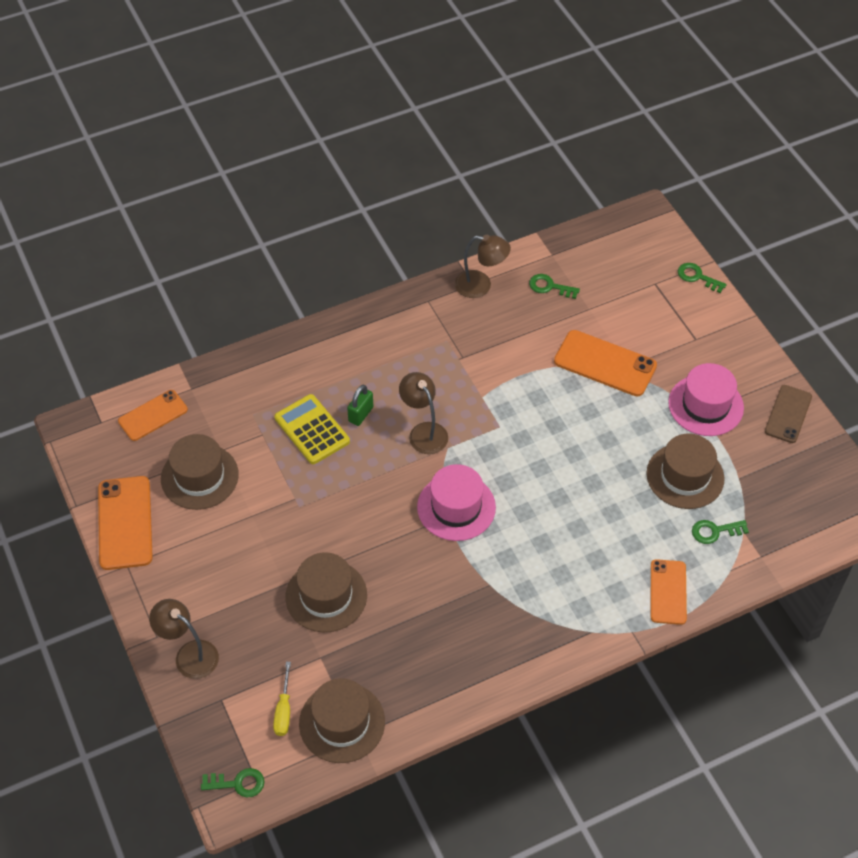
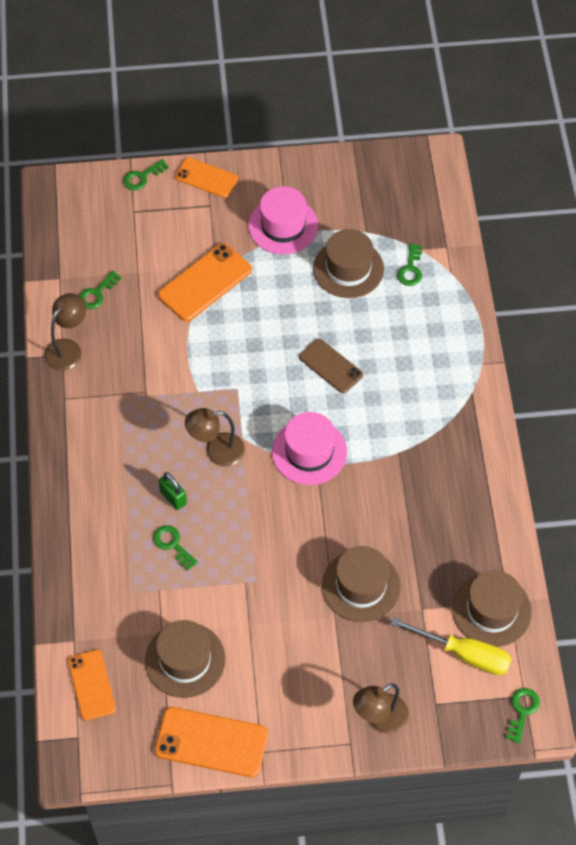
camera: 70 degrees left, 5 degrees up
yellow screwdriver [273,662,291,736] -> yellow screwdriver [390,617,512,675], size x1.70
yellow calculator [274,394,350,464] -> green key [153,525,198,571]
orange phone [651,559,687,625] -> orange phone moved to [175,157,238,198]
brown phone [765,385,812,443] -> brown phone moved to [299,339,363,393]

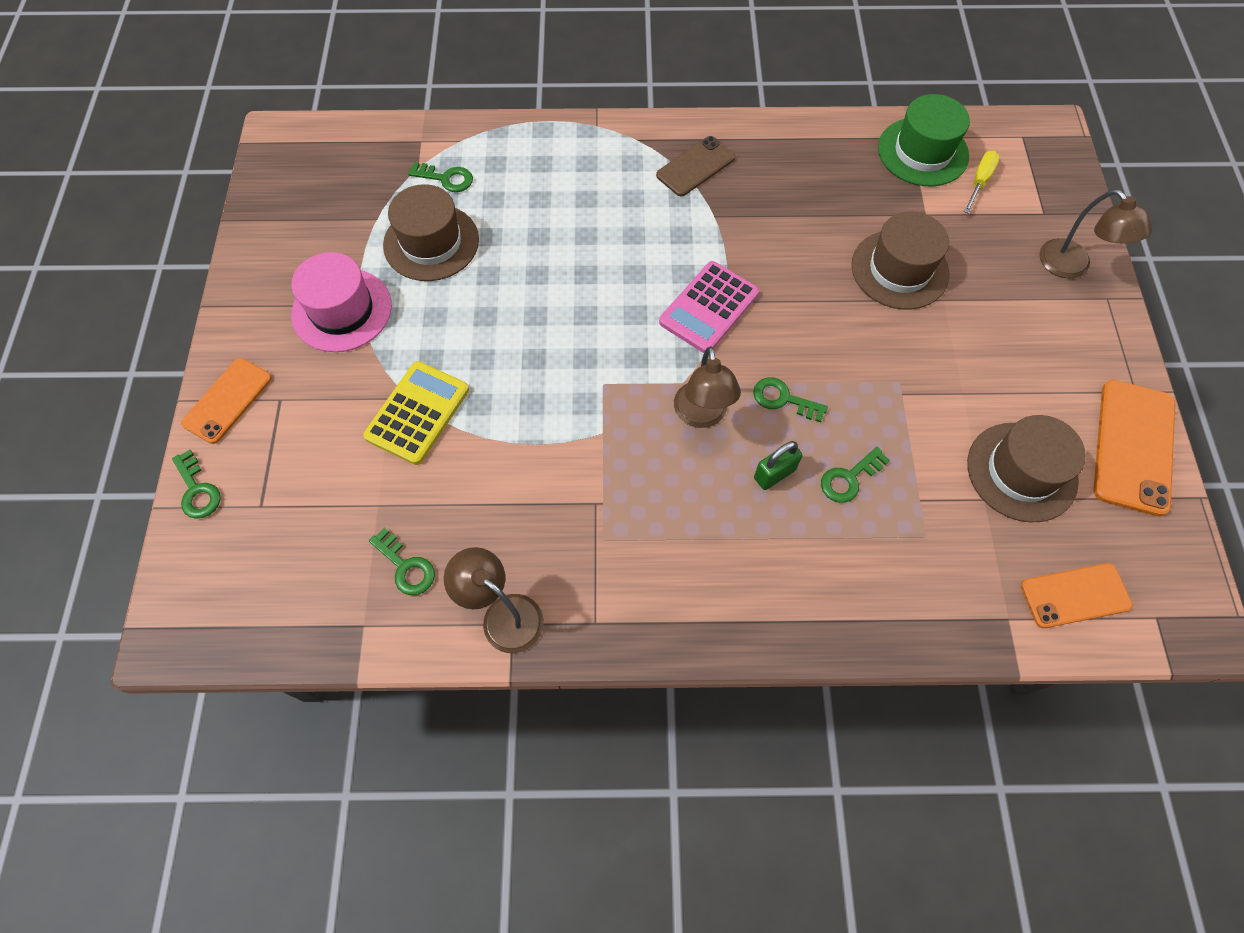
camera: 85 degrees left, 5 degrees up
orange phone [158,243,252,322] -> yellow calculator [363,361,469,465]
pink hat [272,412,347,485] -> pink calculator [659,261,759,353]
brown phone [299,339,363,393] -> brown phone moved to [656,136,735,196]
yellow screwdriver [390,617,512,675] -> yellow screwdriver [964,151,1000,214], size x0.59
brown hat [452,570,532,647] -> green hat [878,94,970,186]
green key [506,688,540,743] -> green key moved to [753,377,828,422]

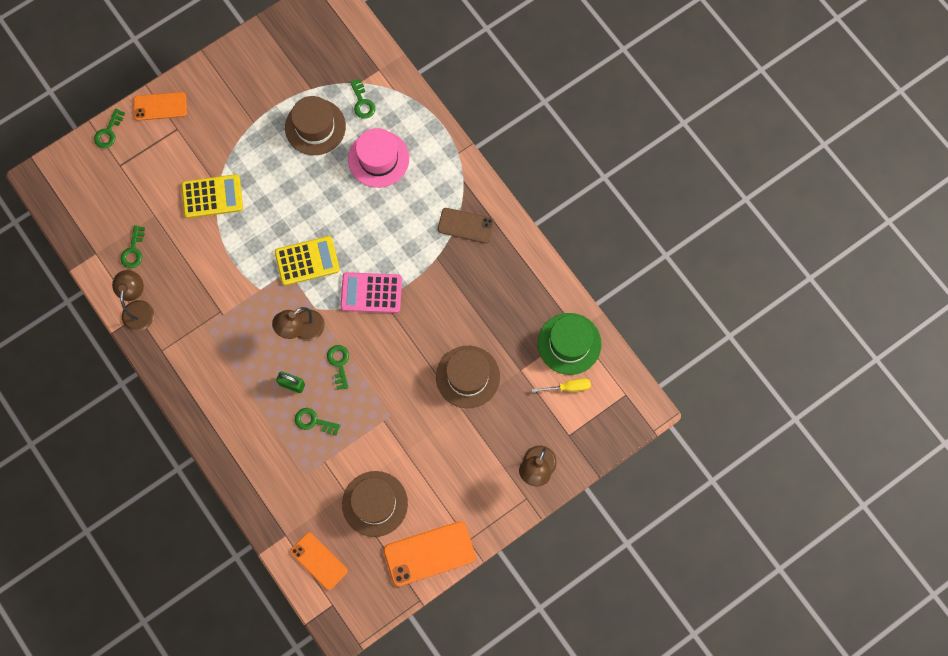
camera: 55 degrees right, 10 degrees up
pink hat [291,252,392,352] -> pink hat moved to [348,128,409,188]
none -> yellow calculator [275,236,340,286]

